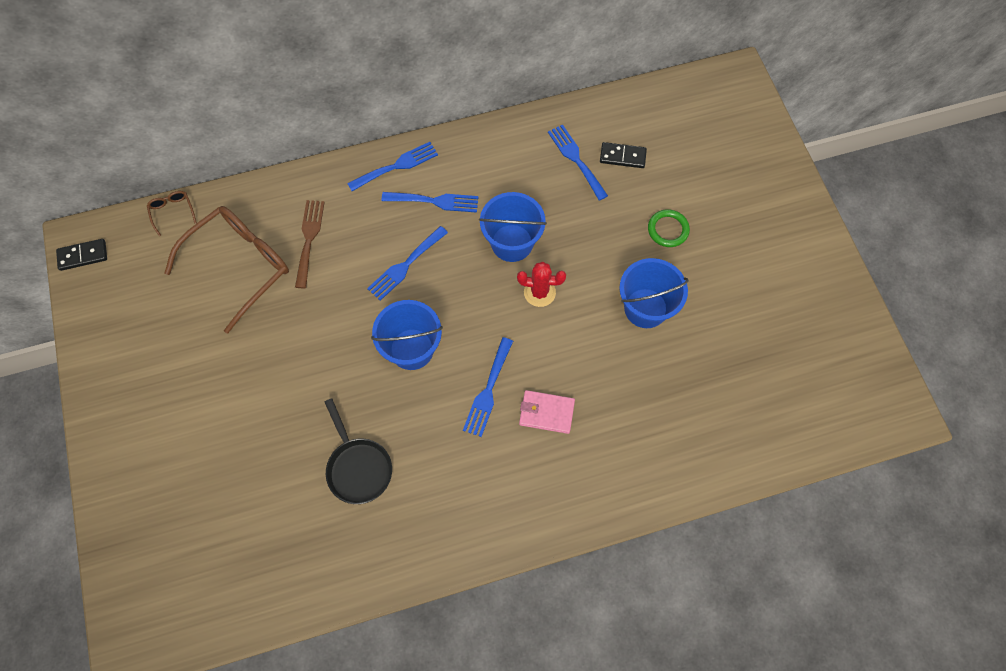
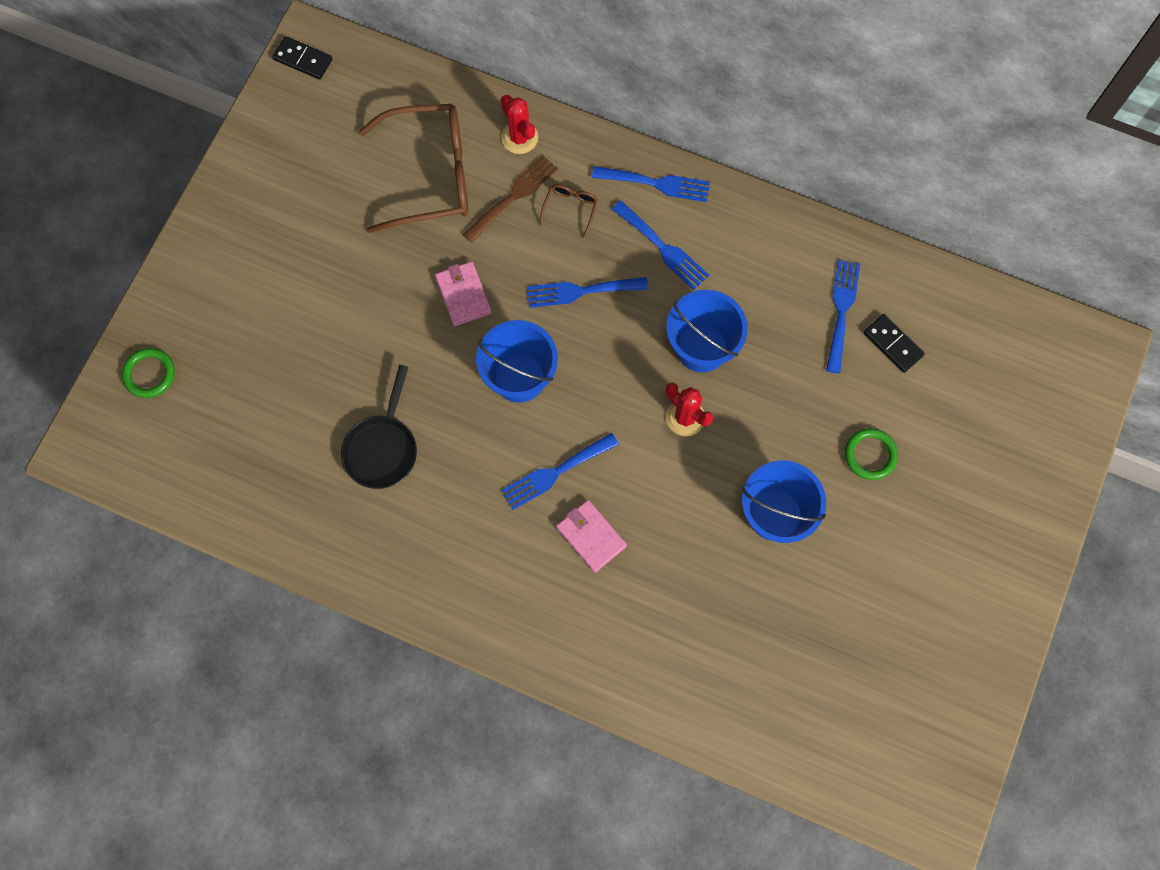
camera: 40 degrees right, 5 degrees up
brown glasses [147,191,197,236] -> brown glasses moved to [540,184,598,239]
none -> green ring [122,348,175,398]
none -> pink wallet [435,261,492,326]
none -> red cactus [501,95,538,154]

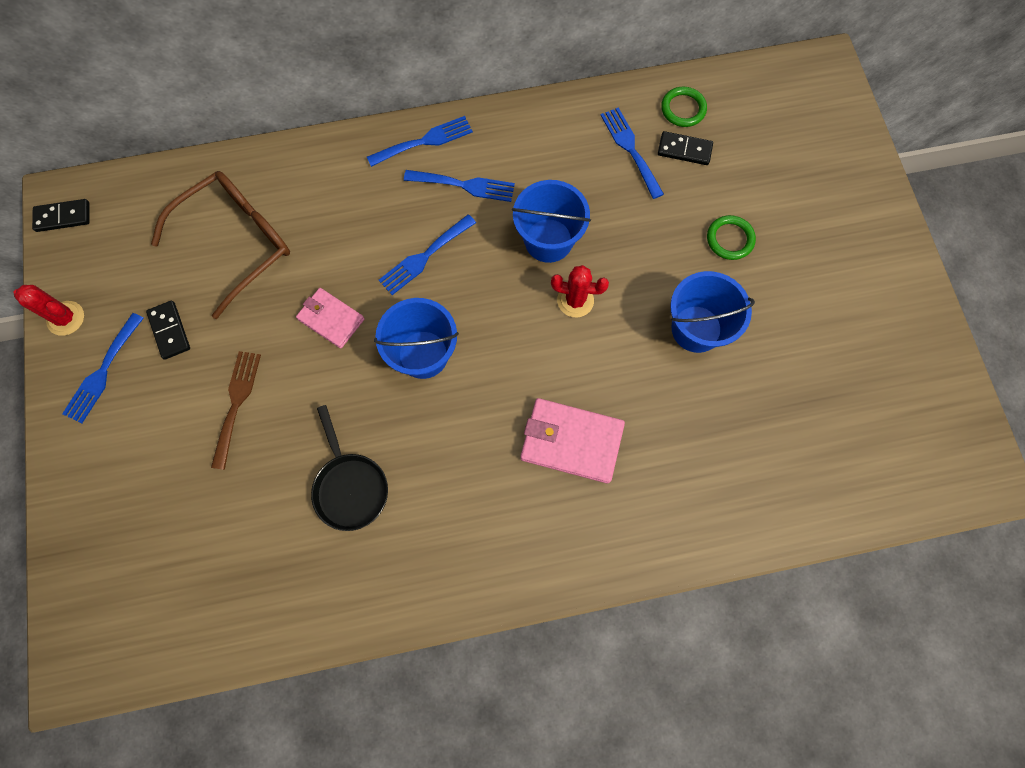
camera: 35 degrees left, 0 degrees up
green ring [122,348,175,398] -> green ring moved to [661,87,707,127]
brown fork [463,155,558,243] -> brown fork moved to [211,351,261,470]
red cactus [501,95,538,154] -> red cactus moved to [14,285,84,336]
blue fork [501,433,619,510] -> blue fork moved to [62,313,144,423]
brown glasses [540,184,598,239] -> none
pink wallet [556,500,627,573] -> pink wallet [520,398,625,484], size x1.55
none -> black domino [146,301,190,360]

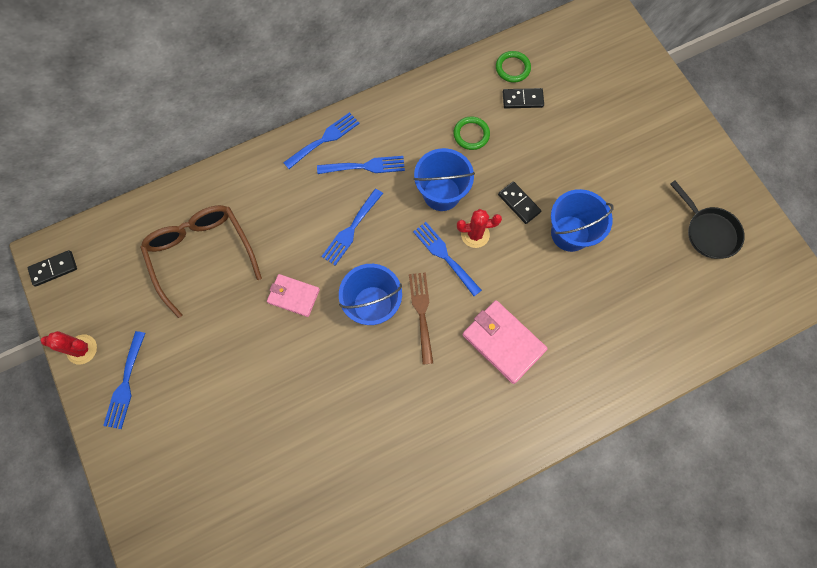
camera: 15 degrees left, 0 degrees up
black domino [146,301,190,360] -> black domino moved to [498,181,541,224]
brown glasses [151,171,290,319] -> brown glasses turned 60 degrees counterclockwise [140,205,262,318]
brown fork [211,351,261,470] -> brown fork moved to [409,272,433,365]
black pan [311,405,388,531] -> black pan moved to [670,181,745,259]
pink wallet [520,398,625,484] -> pink wallet turned 45 degrees clockwise [462,300,548,384]
blue fork [601,107,664,199] -> blue fork moved to [413,222,482,296]
green ring [707,215,756,260] -> green ring moved to [453,117,490,150]

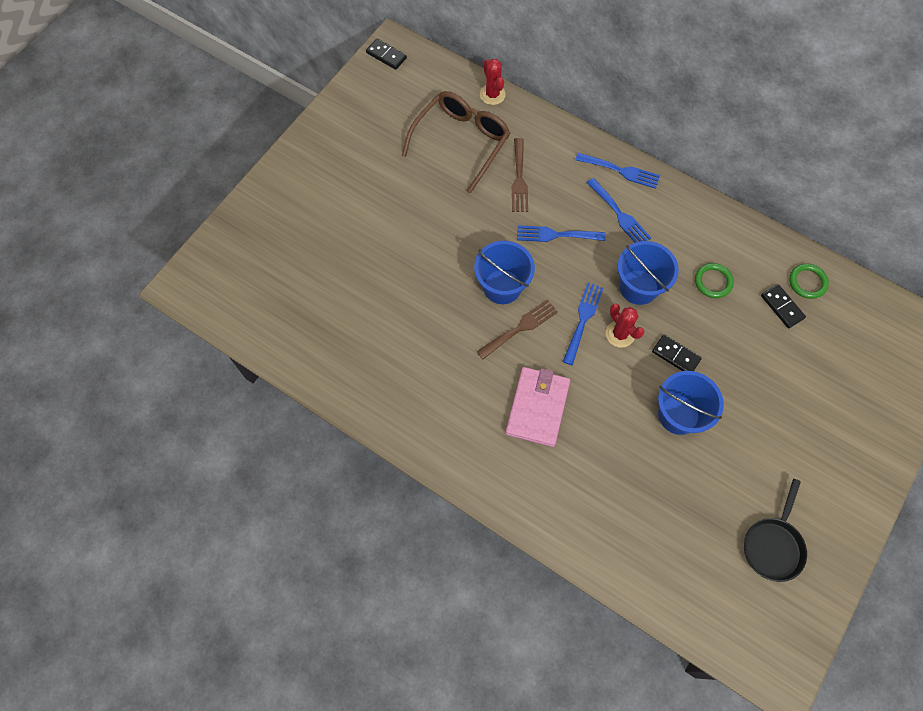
camera: 60 degrees right, 5 degrees down
red cactus [41,331,97,364] -> red cactus moved to [480,59,506,105]
blue fork [103,331,146,429] -> none
pink wallet [267,274,320,317] -> none
black domino [498,181,541,224] -> black domino turned 75 degrees counterclockwise [652,335,702,371]
none -> brown fork [512,138,528,212]

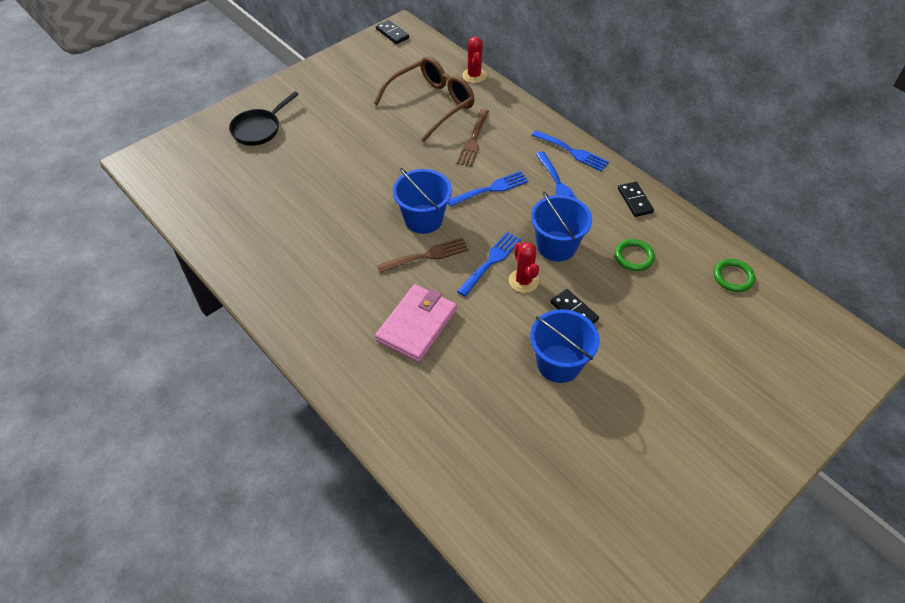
camera: 15 degrees right, 15 degrees down
blue fork [517,225,606,242] -> blue fork turned 135 degrees clockwise [447,171,529,207]
black pan [744,479,807,582] -> black pan moved to [229,91,299,146]
black domino [761,284,806,328] -> black domino moved to [618,182,654,217]

